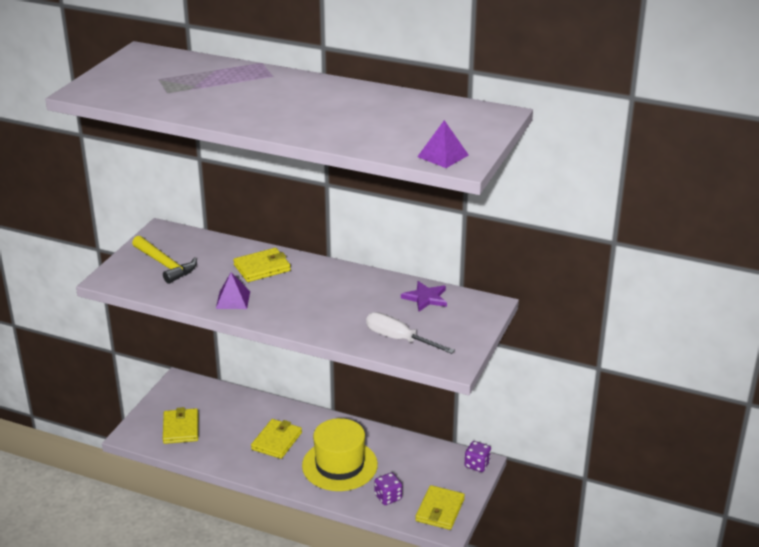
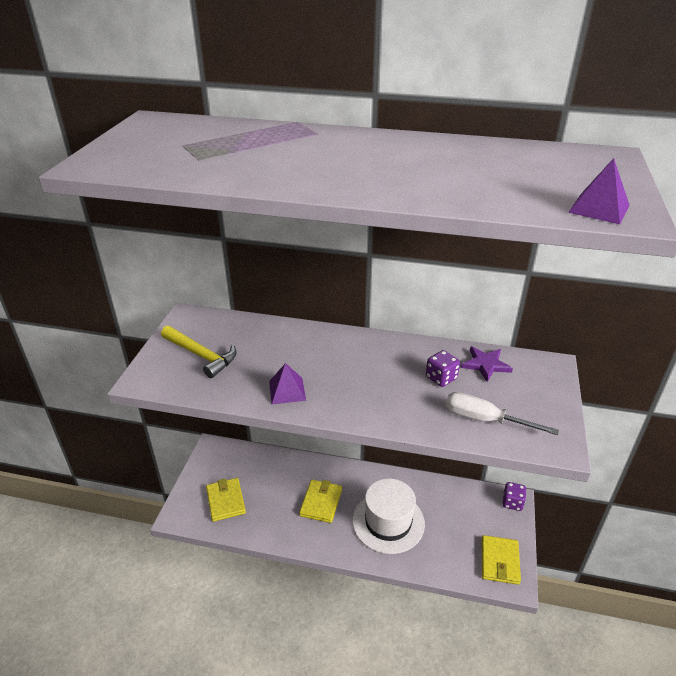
camera: 10 degrees left, 5 degrees up
yellow wallet [233,248,291,282] -> none
yellow hat [302,418,378,491] -> white hat [352,478,425,554]
purple dice [374,473,402,505] -> purple dice moved to [426,350,460,387]

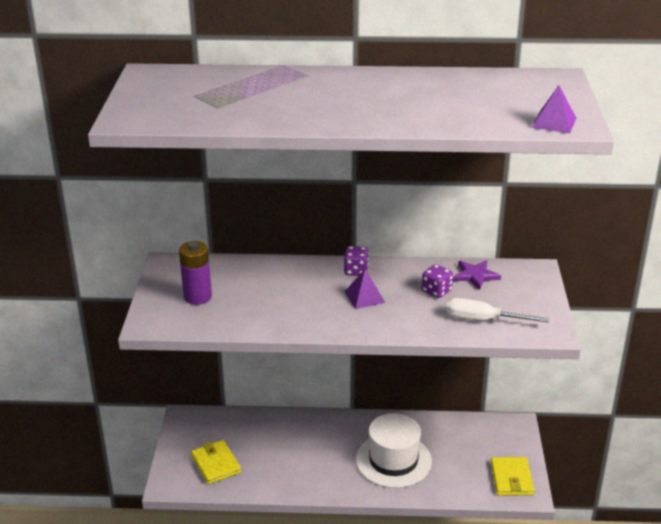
camera: 10 degrees left, 5 degrees down
yellow hammer [161,326,237,378] -> purple battery [179,241,212,305]
purple pyramid [269,363,306,404] -> purple pyramid moved to [345,269,385,309]
yellow wallet [299,480,342,523] -> none
purple dice [502,482,527,511] -> purple dice moved to [344,246,369,276]

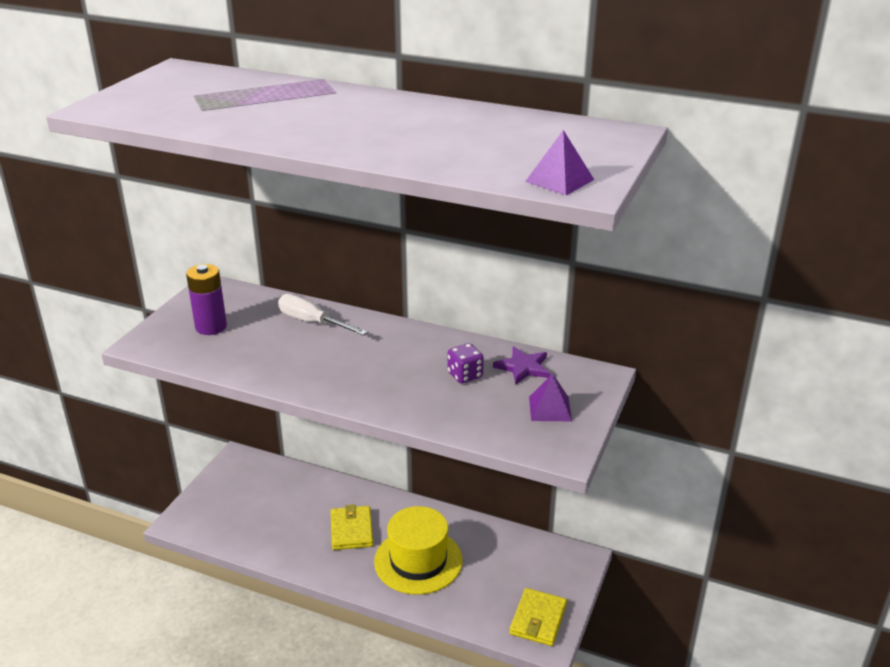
camera: 20 degrees right, 0 degrees up
yellow wallet [191,440,241,484] -> yellow wallet moved to [331,504,373,550]
purple dice [344,246,369,276] -> none
purple pyramid [345,269,385,309] -> purple pyramid moved to [529,374,572,421]
white hat [356,413,432,488] -> yellow hat [374,506,463,595]
white screwdriver [446,298,549,323] -> white screwdriver moved to [278,294,367,335]

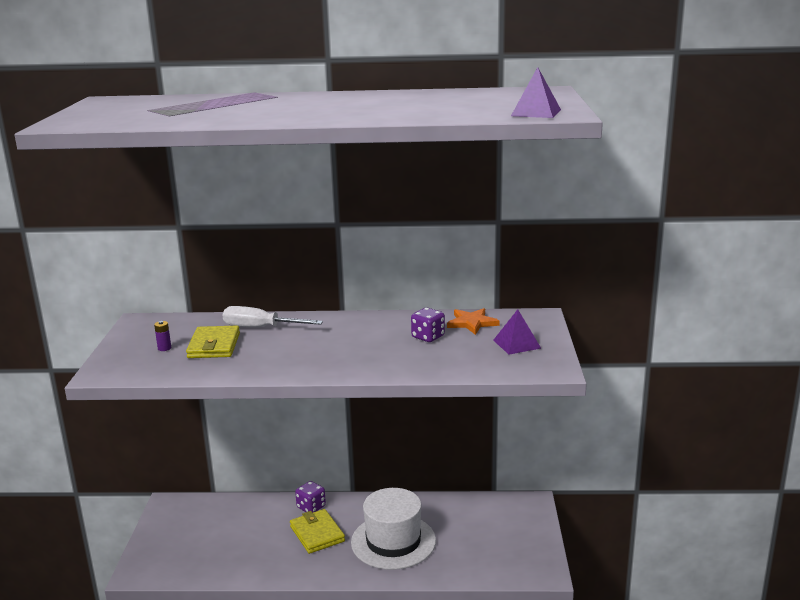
camera: 20 degrees left, 10 degrees down
purple battery [186,264,227,335] -> purple battery [154,321,171,351], size x0.43
yellow hat [374,506,463,595] -> white hat [351,488,436,570]
purple star [493,346,550,384] -> orange star [447,308,499,335]
yellow wallet [510,588,567,646] -> yellow wallet moved to [186,325,240,358]
none -> purple dice [295,481,326,512]

